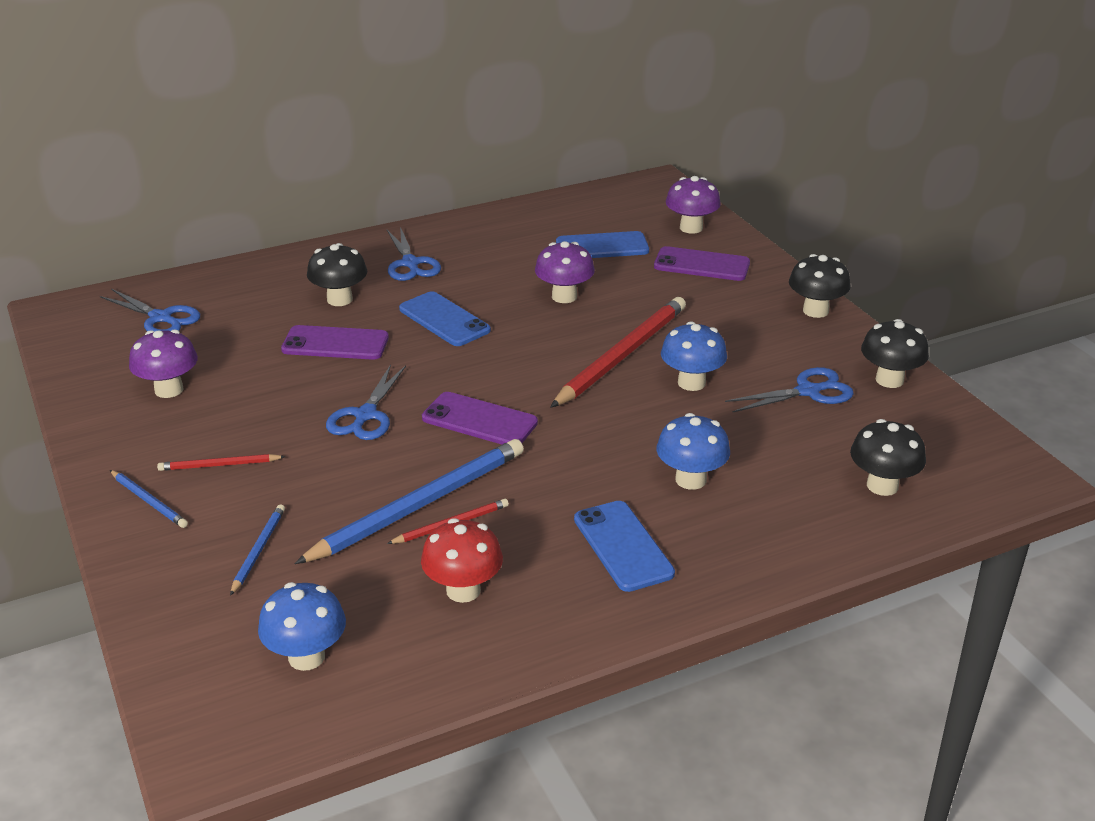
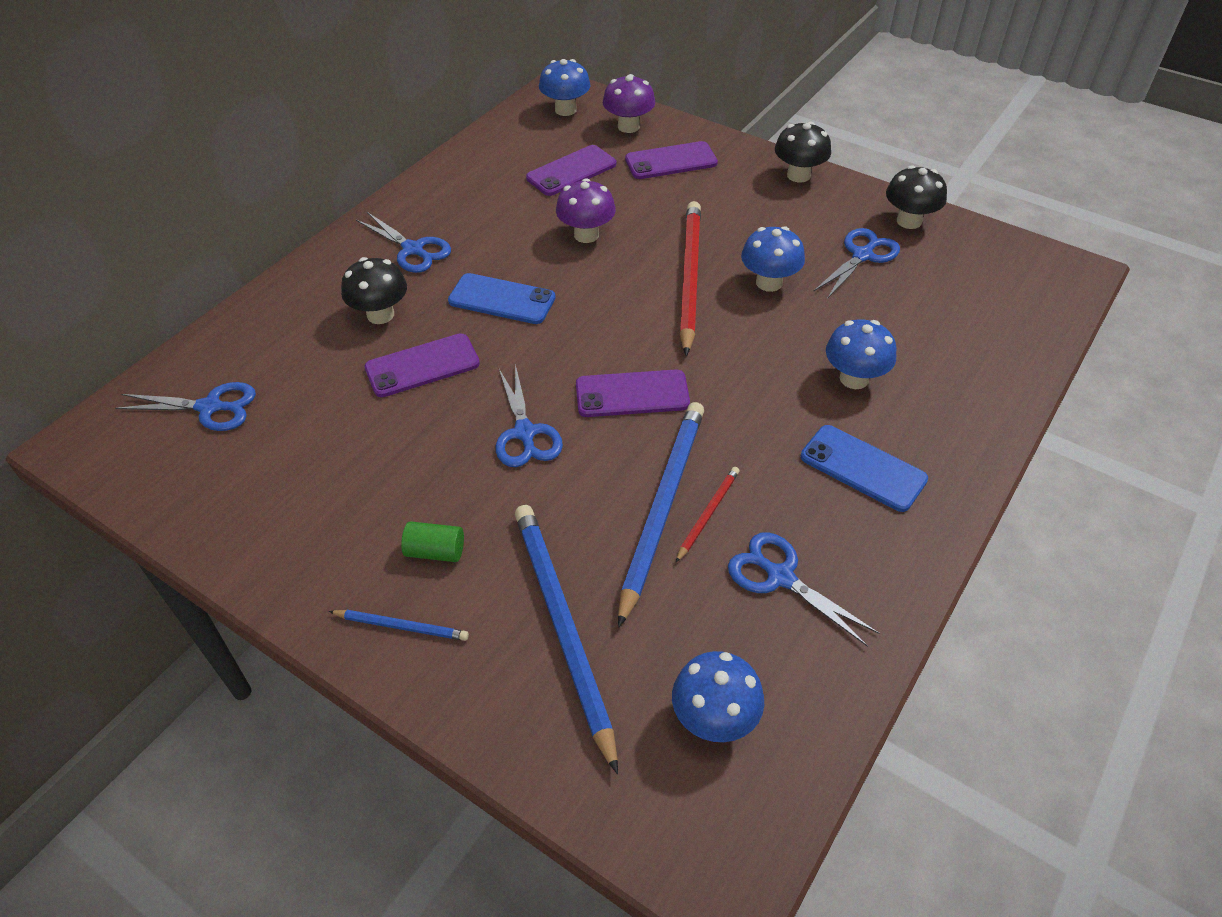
camera: 30 degrees left, 15 degrees up
purple mushroom [129,329,198,398] -> none
red pencil [157,454,286,471] -> green cylinder [401,521,464,562]
blue pencil [230,504,285,596] -> blue pencil [515,505,618,774], size x2.13
red mushroom [421,518,503,603] -> blue scissors [728,532,879,647]
blue phone [556,231,649,258] -> purple phone [526,145,616,196]
black mushroom [850,419,926,496] -> none
none -> blue mushroom [539,59,591,116]

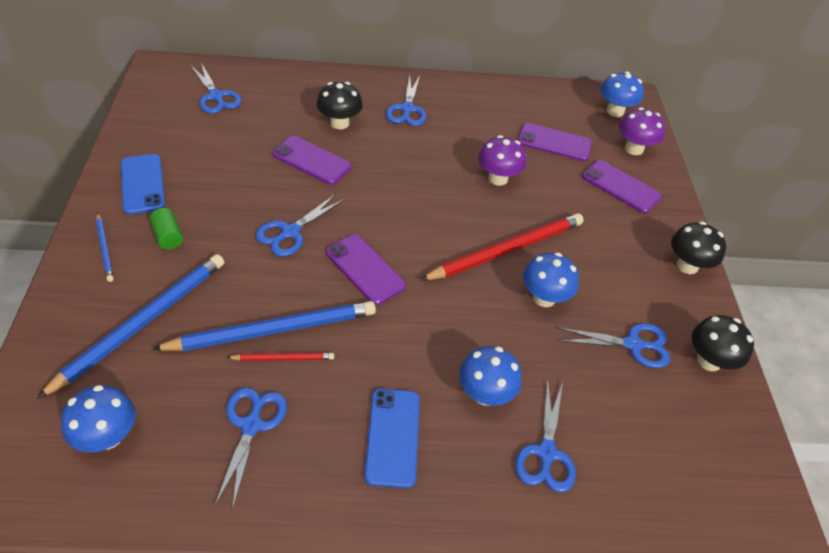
camera: 50 degrees right, 0 degrees up
blue phone [448,273,556,324] -> blue phone moved to [121,154,165,215]
none -> blue scissors [515,378,576,492]

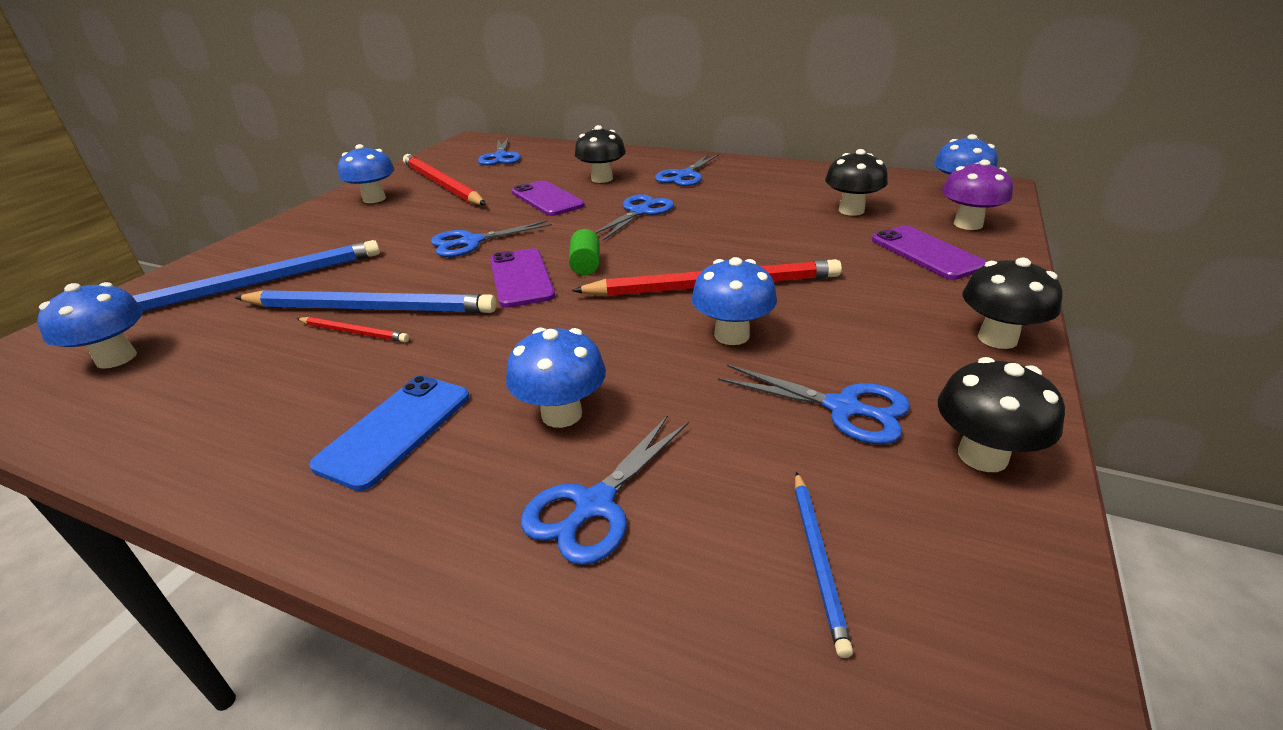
camera: 30 degrees right, 15 degrees down
blue pencil [96,213,114,282] -> blue pencil moved to [795,472,853,658]
blue phone [121,154,165,215] -> blue mushroom [338,144,395,203]
green cylinder [150,208,183,250] -> green cylinder moved to [569,229,600,275]
blue scissors [214,387,287,510] -> blue scissors moved to [595,194,674,241]
purple mushroom [478,135,526,186] -> none
purple phone [518,123,592,161] -> black mushroom [825,149,888,216]
none -> red pencil [403,154,486,205]

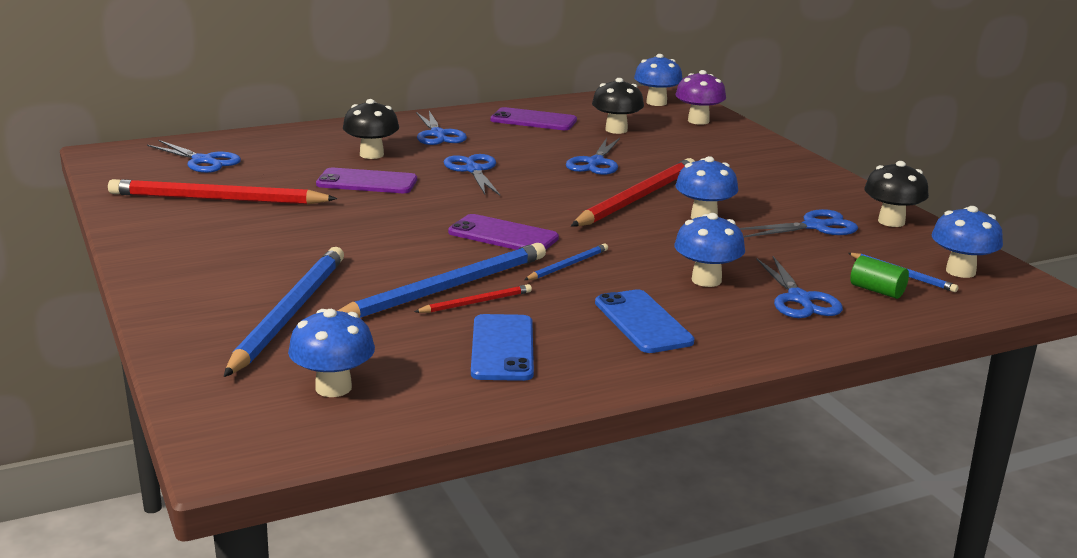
camera: 50 degrees left, 10 degrees down
blue mushroom [338,144,395,203] -> blue mushroom moved to [932,206,1003,278]
blue scissors [431,221,552,257] -> blue scissors moved to [566,138,620,175]
green cylinder [569,229,600,275] -> green cylinder moved to [850,255,909,299]
purple phone [872,226,987,280] -> purple phone moved to [490,107,577,130]
black mushroom [963,258,1062,349] -> none
none -> blue phone [471,314,534,381]
none -> blue pencil [524,244,608,280]

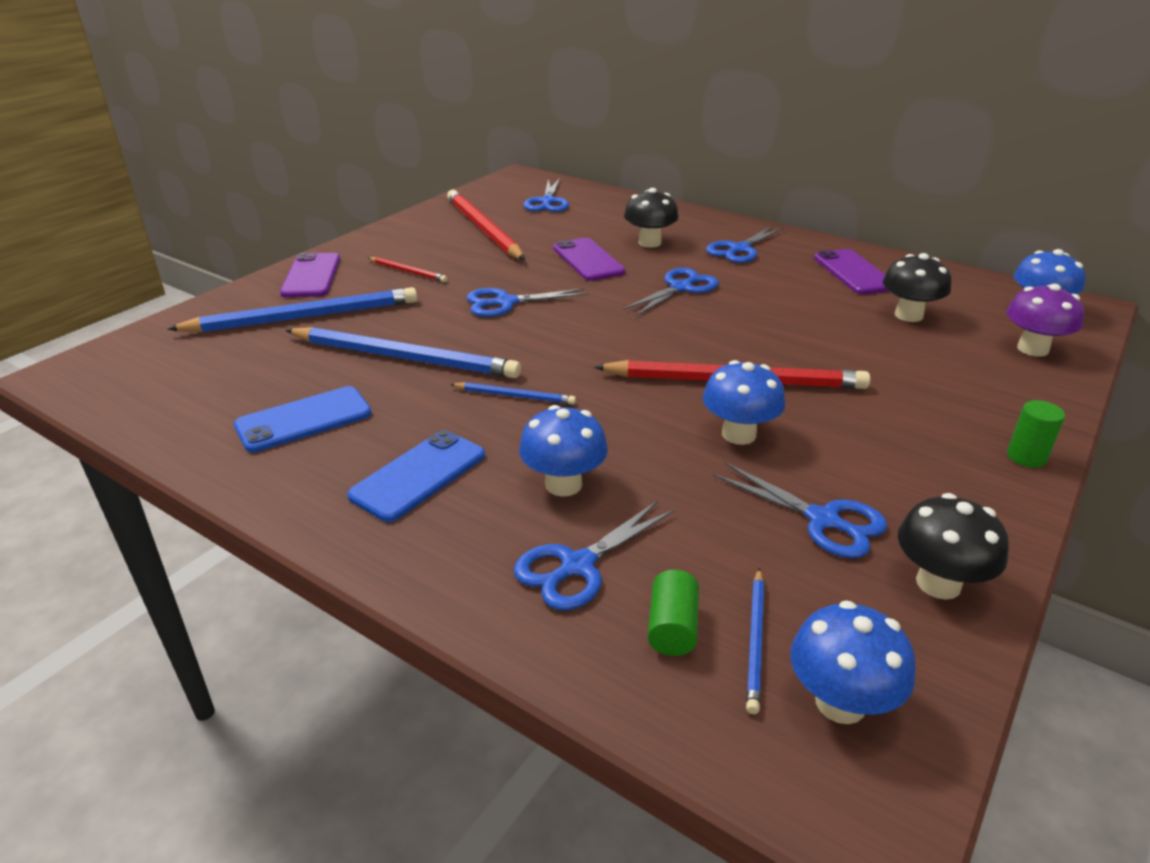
camera: 60 degrees right, 10 degrees up
blue mushroom [288,309,375,397] -> none
red pencil [414,284,532,313] -> red pencil moved to [368,257,447,282]
purple phone [448,214,559,250] -> purple phone moved to [280,253,340,298]
blue scissors [566,138,620,175] -> blue scissors moved to [466,288,588,317]
none -> green cylinder [1007,400,1065,468]

